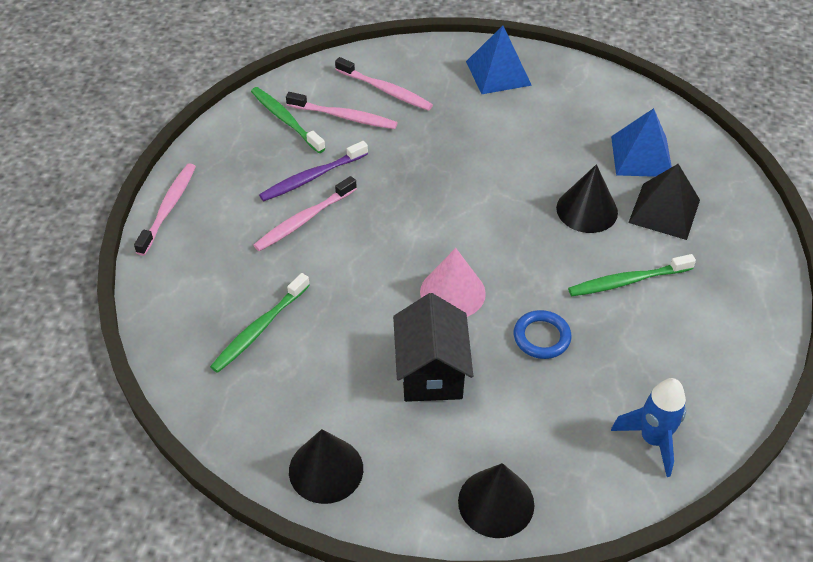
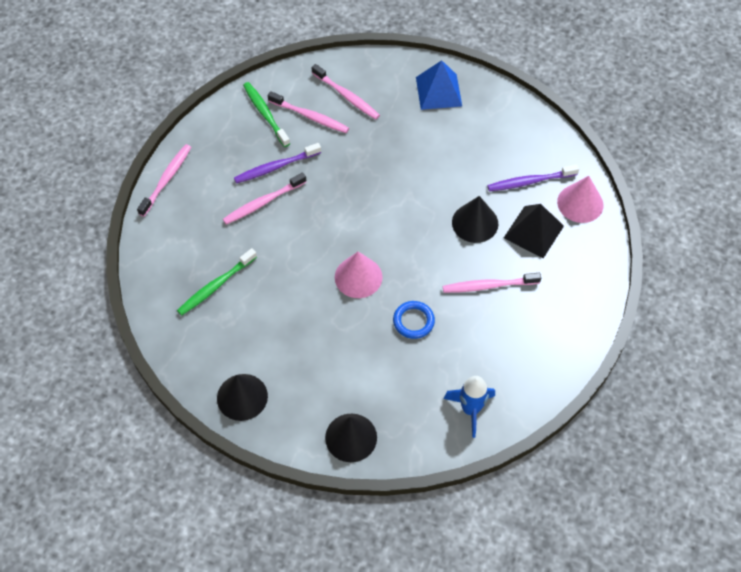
camera: 10 degrees right, 10 degrees up
black house [393,293,473,402] -> none
green toothbrush [568,254,696,296] -> pink toothbrush [443,273,541,293]
blue pyramid [611,108,672,177] -> purple toothbrush [487,164,579,191]
none -> pink cone [557,176,603,223]

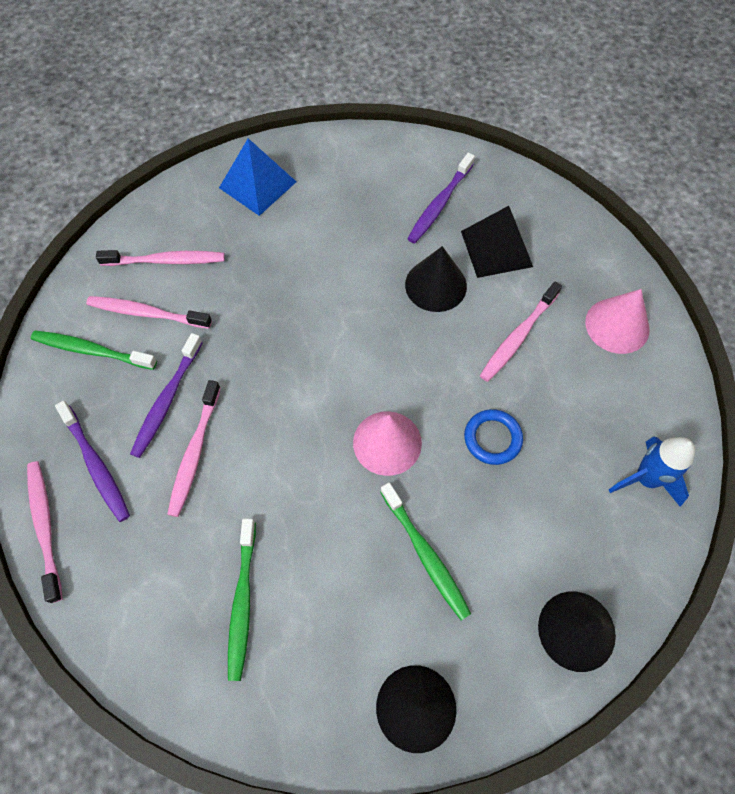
camera: 45 degrees left, 5 degrees up
pink toothbrush [268,91,349,133] -> pink toothbrush turned 150 degrees counterclockwise [86,296,212,329]
pink cone [557,176,603,223] -> pink cone moved to [585,289,650,354]
none -> purple toothbrush [55,401,130,522]
none -> green toothbrush [381,483,471,620]

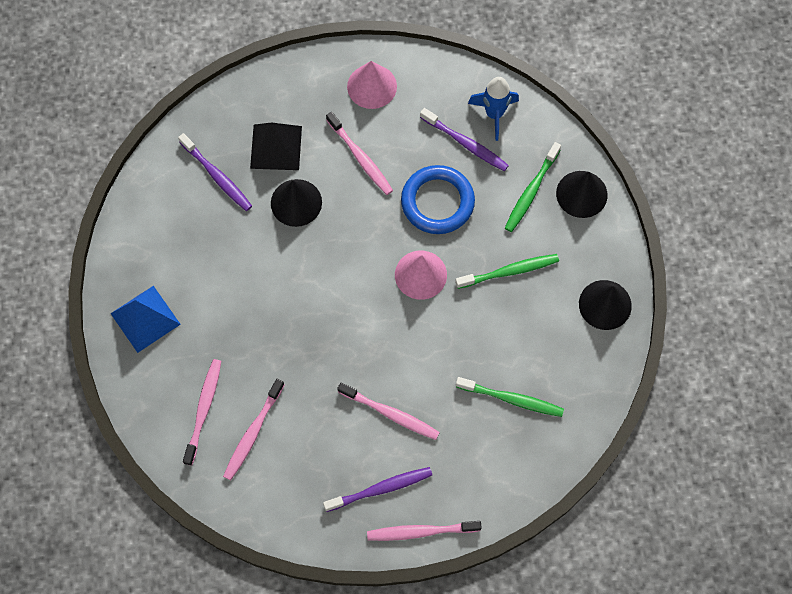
camera: 75 degrees left, 5 degrees up
green toothbrush [31,330,157,370] -> green toothbrush moved to [505,142,561,232]
purple toothbrush [130,333,203,458] -> purple toothbrush moved to [420,108,509,171]
blue ring [464,409,523,465] -> blue ring [401,165,475,234], size x1.68

